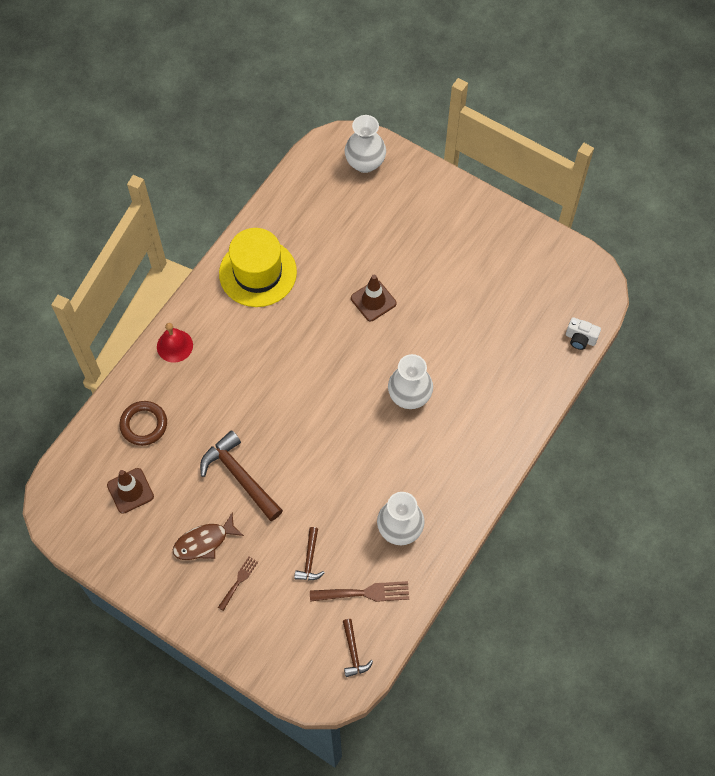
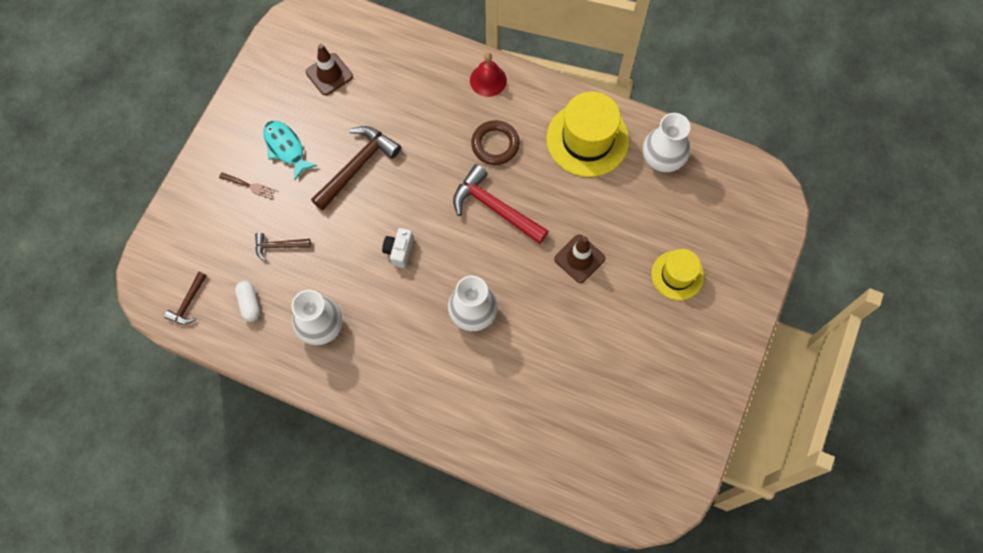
camera: 80 degrees right, 5 degrees up
brown ring [119,401,167,446] -> brown ring moved to [471,120,520,165]
brown fish [172,512,244,560] -> turquoise fish [263,121,317,180]
brown fork [310,581,409,602] -> white capsule [235,281,260,322]
brown hammer [343,619,373,677] -> brown hammer turned 45 degrees counterclockwise [164,272,207,325]
white vase [345,115,386,173] -> white vase moved to [643,113,690,172]
white camera [566,317,601,350] -> white camera moved to [382,228,413,268]
none -> red hammer [453,164,549,244]
none -> yellow hat [651,249,704,300]

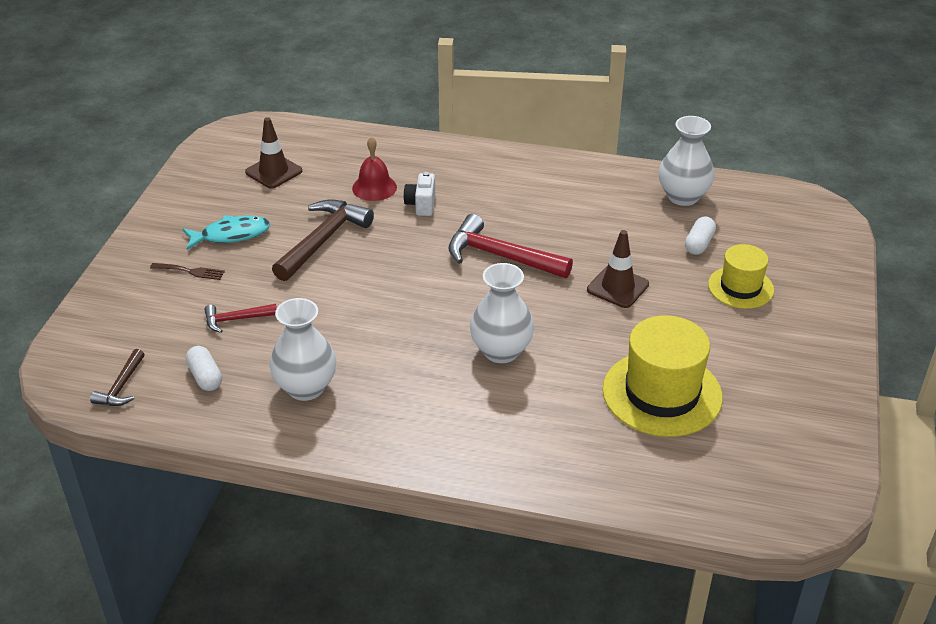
camera: 10 degrees left, 30 degrees down
brown hammer [255,233,311,261] -> red hammer [204,304,277,333]
turquoise fish [263,121,317,180] -> turquoise fish turned 120 degrees clockwise [183,215,270,250]
white camera [382,228,413,268] -> white camera moved to [403,172,435,216]
red bell [470,53,507,97] -> red bell moved to [352,137,397,201]
brown ring [471,120,520,165] -> none
yellow hat [546,91,629,177] -> yellow hat moved to [602,315,723,437]
none -> white capsule [685,216,716,255]

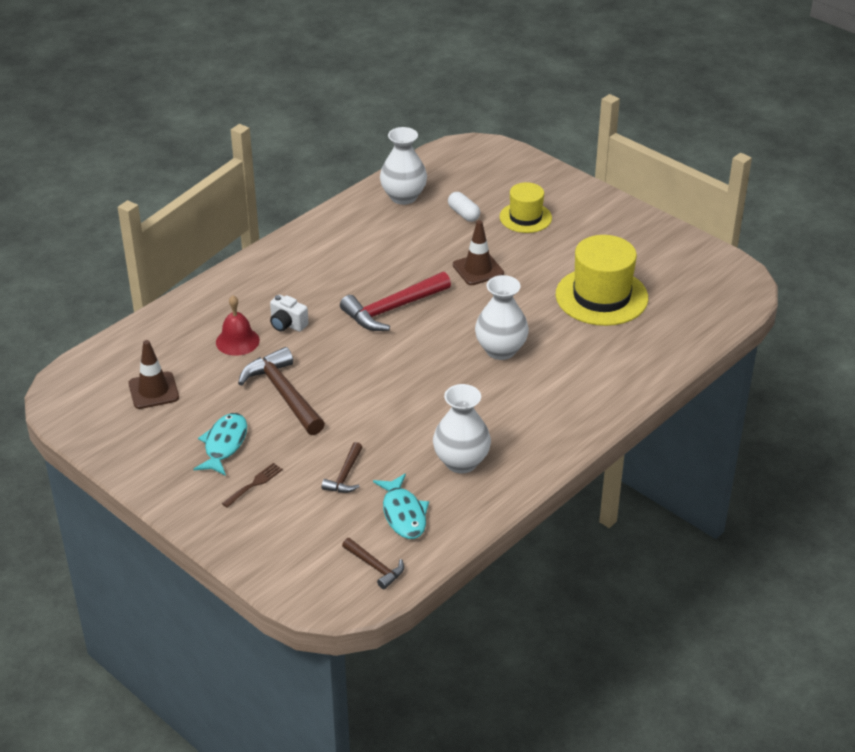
camera: 60 degrees left, 0 degrees up
white capsule [186,346,222,391] -> turquoise fish [373,474,429,539]
red hammer [204,304,277,333] -> brown hammer [321,442,362,493]

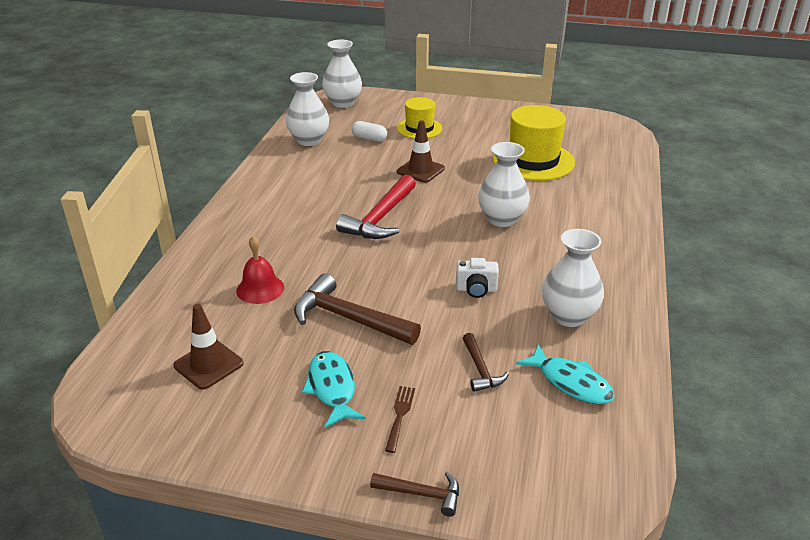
camera: 30 degrees left, 5 degrees down
white camera [270,295,309,332] -> white camera moved to [456,258,499,298]
brown hammer [342,538,404,589] -> brown hammer moved to [370,472,459,517]
none -> white vase [322,40,362,108]

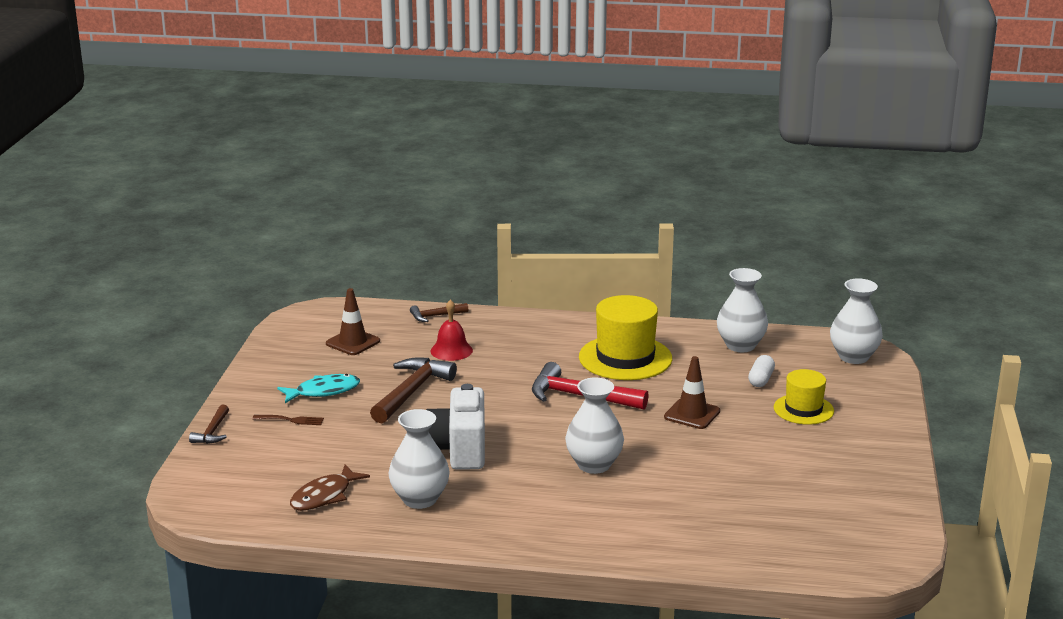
camera: 85 degrees right, 10 degrees down
white camera [456,258,499,298] -> white camera [426,384,485,470], size x1.93
brown hammer [463,333,509,392] -> brown hammer moved to [410,303,468,322]
yellow hat [493,105,575,181] -> yellow hat moved to [579,295,672,380]
turquoise fish [516,344,615,404] -> brown fish [290,464,370,511]

